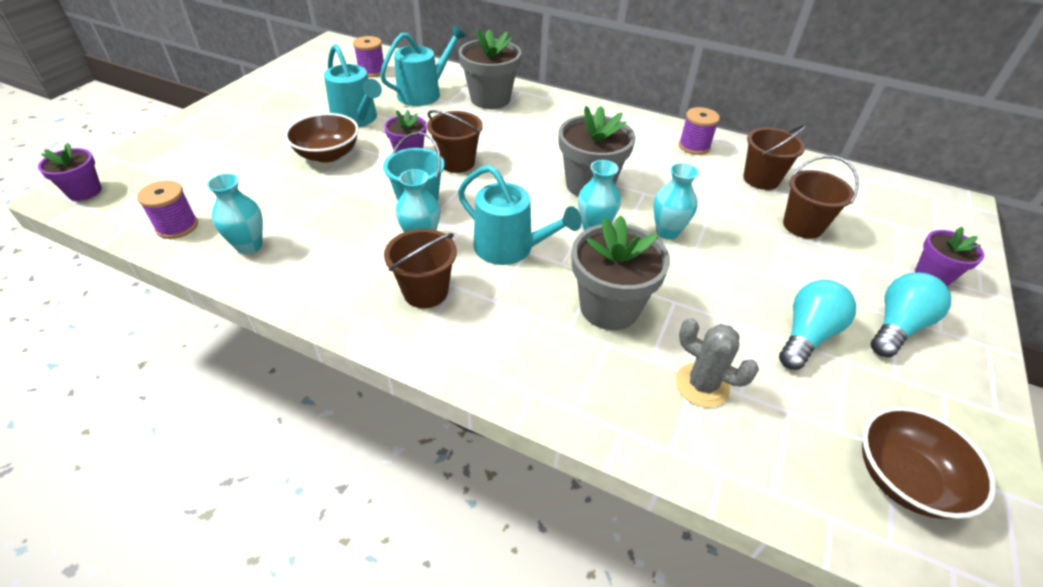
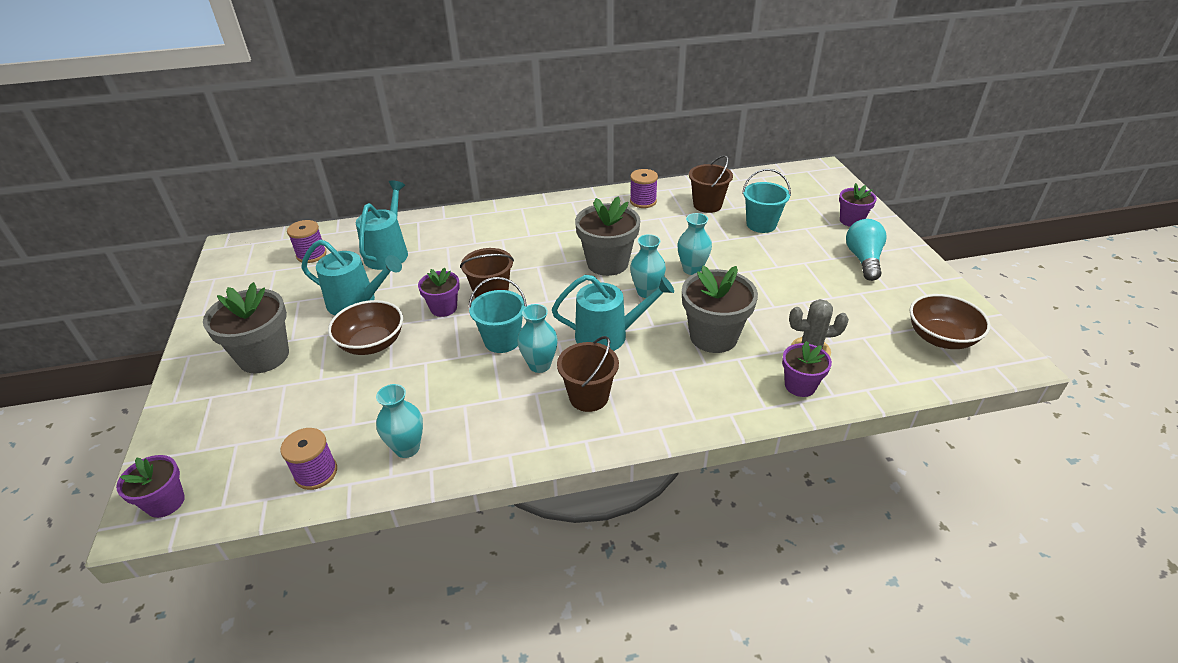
camera: 35 degrees left, 5 degrees down
grey flower pot [459,28,521,109] -> grey flower pot moved to [203,282,289,373]
turquoise light bulb [779,280,856,370] -> none
brown bucket [783,156,859,239] -> turquoise bucket [742,169,791,233]
none -> purple flower pot [782,341,832,397]

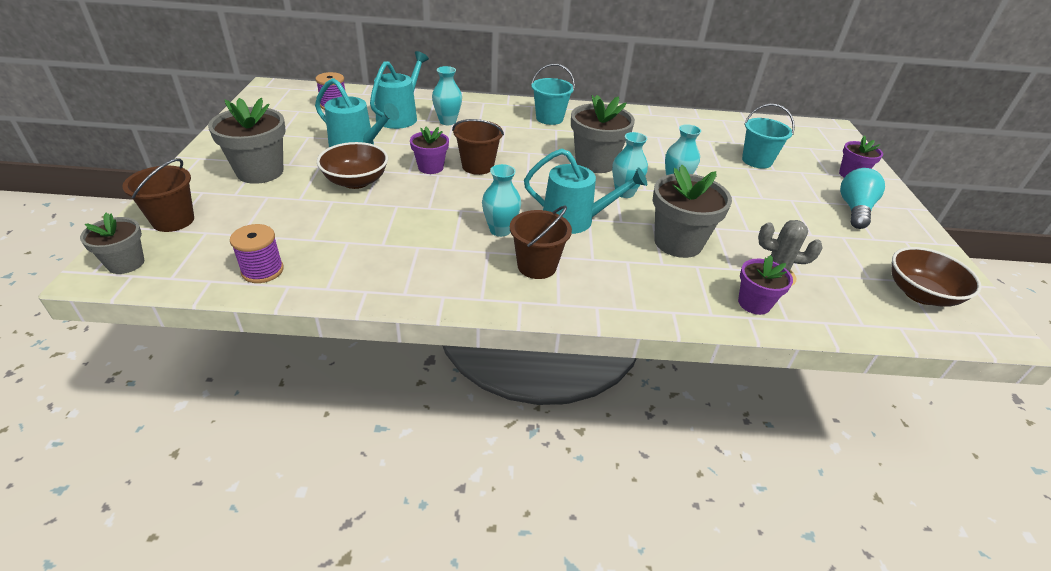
camera: 10 degrees right, 0 degrees up
purple flower pot [116,455,185,518] -> grey flower pot [80,213,144,274]
turquoise vase [376,384,423,458] -> turquoise vase moved to [432,66,462,125]
turquoise bucket [468,277,527,353] -> turquoise bucket moved to [531,64,575,125]
purple spool [630,169,658,208] -> none
brown bucket [689,155,733,213] -> brown bucket moved to [122,158,194,232]

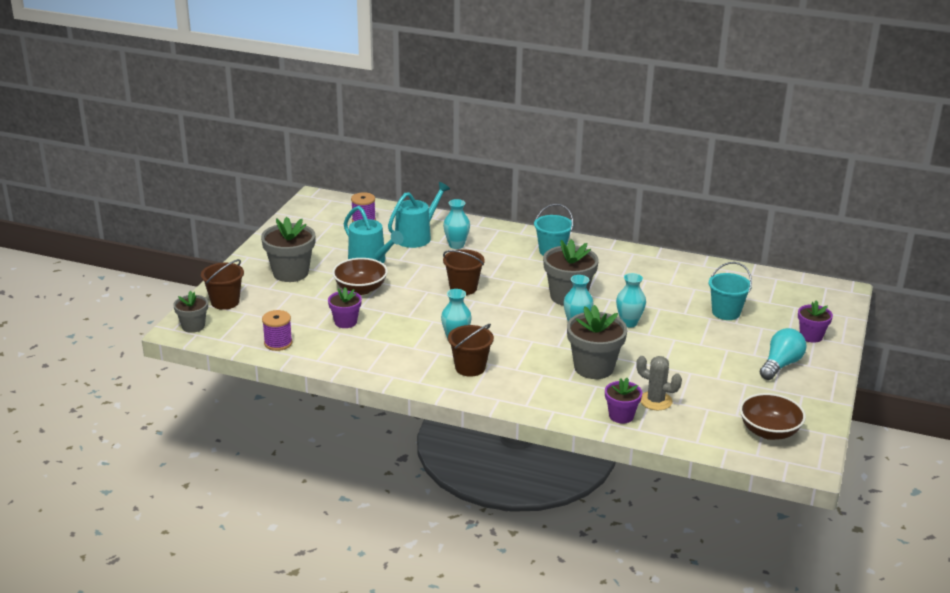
camera: 20 degrees right, 10 degrees down
purple flower pot [410,127,449,174] -> purple flower pot moved to [328,287,362,328]
turquoise watering can [524,149,647,234] -> none

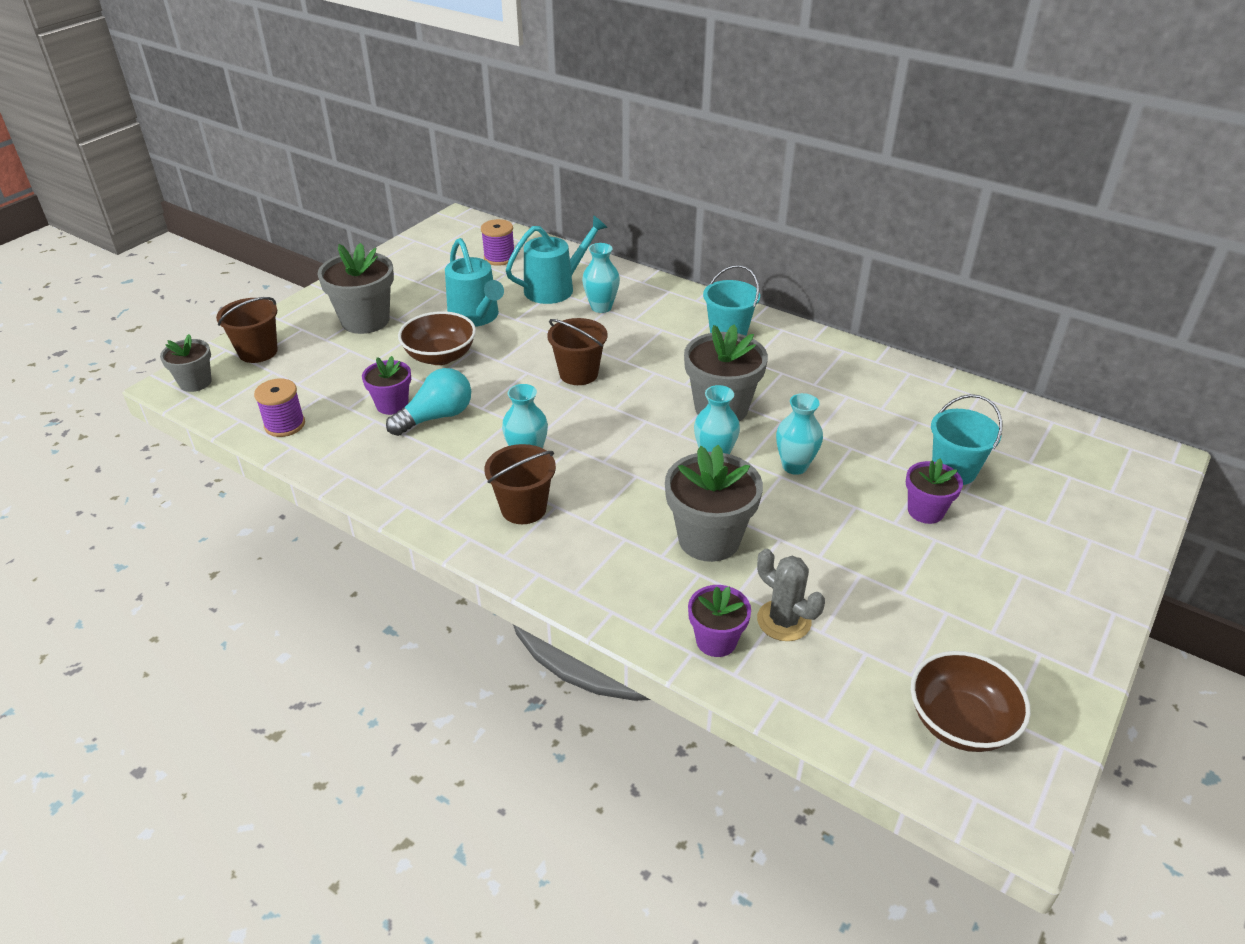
camera: 15 degrees right, 10 degrees up
turquoise light bulb [760,328,807,380] -> turquoise light bulb moved to [386,368,471,436]
purple flower pot [798,300,833,343] -> purple flower pot moved to [906,458,963,524]

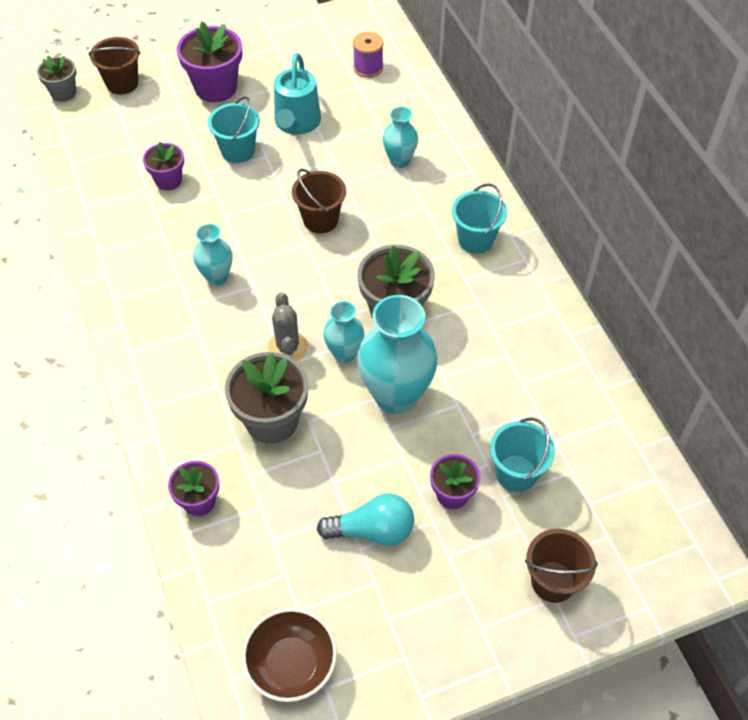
camera: 35 degrees right, 15 degrees up
purple spool [254,379,305,437] -> none
grey flower pot [317,243,394,334] -> purple flower pot [177,22,242,102]
turquoise light bulb [386,368,471,436] -> turquoise light bulb moved to [317,493,414,546]
brown bowl [398,311,476,365] -> turquoise bucket [208,96,260,163]
brown bucket [484,444,556,524] -> brown bucket moved to [525,529,598,603]
turquoise watering can [506,215,608,304] -> none
grey cactus [757,549,825,641] -> grey cactus moved to [268,292,308,361]
turquoise vase [776,393,823,475] -> turquoise vase [357,295,438,414], size x1.86

